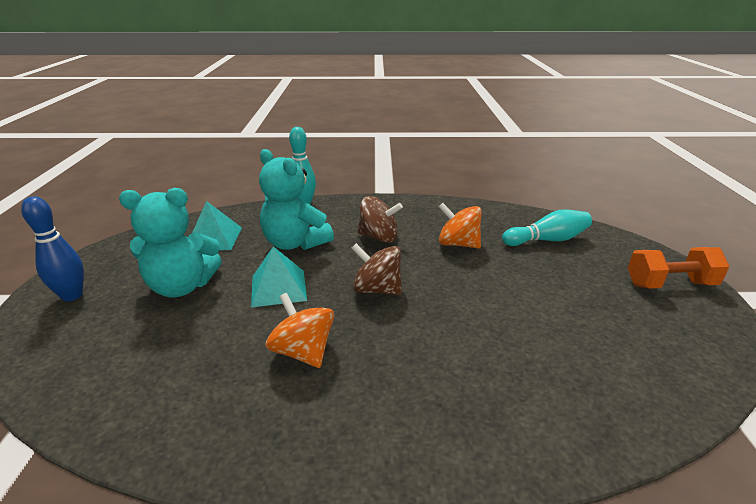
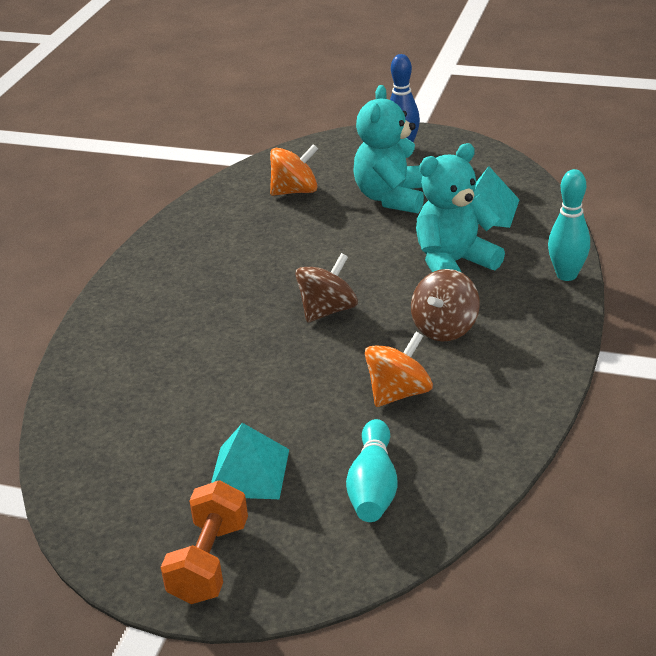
camera: 110 degrees right, 5 degrees up
turquoise pyramid [251,246,307,308] -> turquoise pyramid moved to [211,423,289,499]
orange spinning top [265,293,334,368] -> orange spinning top moved to [270,144,318,196]

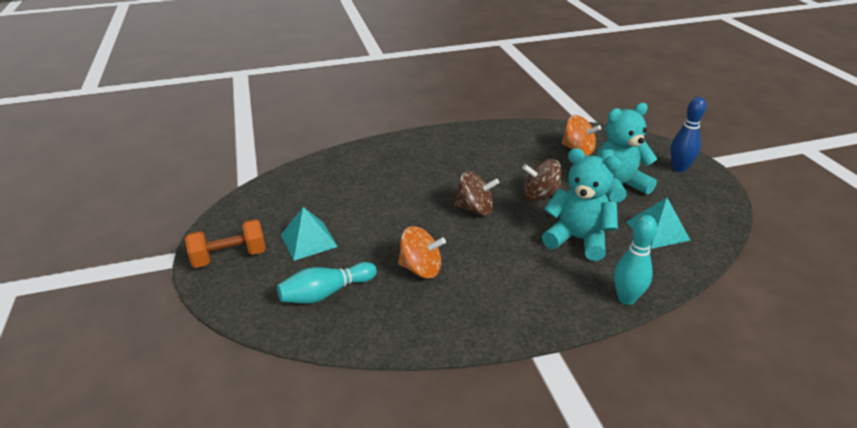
camera: 55 degrees right, 0 degrees up
brown spinning top [411,269,480,341] -> brown spinning top moved to [522,159,562,201]

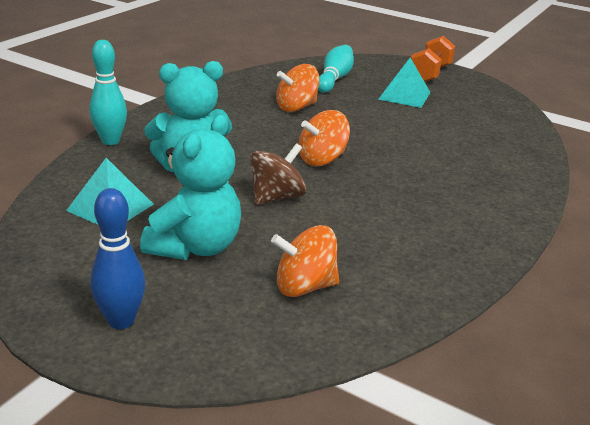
camera: 135 degrees right, 5 degrees down
brown spinning top [455,171,499,216] -> orange spinning top [299,110,350,166]

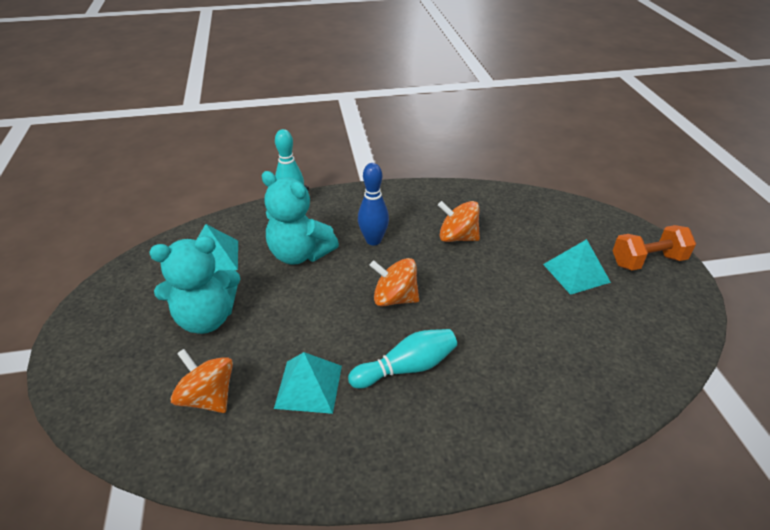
camera: 50 degrees right, 10 degrees up
blue bowling pin [90,188,146,329] -> blue bowling pin moved to [358,163,389,245]
brown spinning top [250,143,307,205] -> none
turquoise bowling pin [318,45,354,93] -> turquoise bowling pin moved to [348,329,457,389]
none -> turquoise pyramid [274,352,342,414]

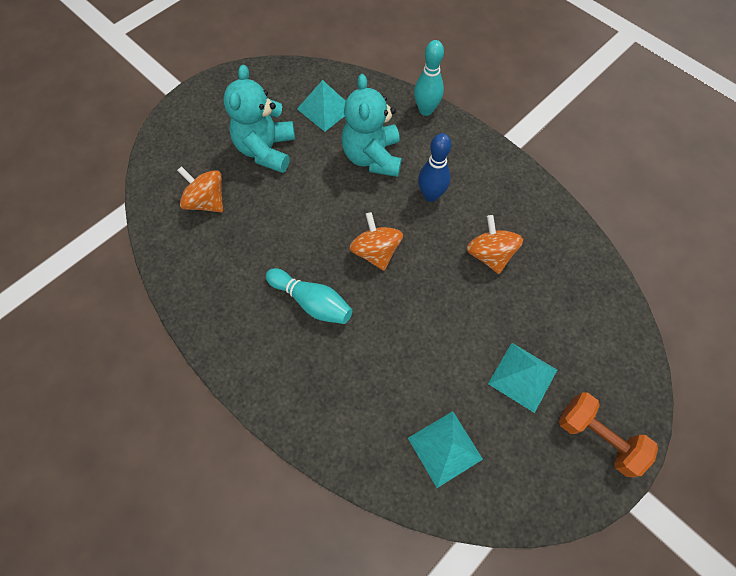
camera: 55 degrees right, 25 degrees up
turquoise teddy bear [150,236,240,334] -> turquoise teddy bear turned 60 degrees clockwise [223,65,295,173]
orange spinning top [170,349,233,413] -> orange spinning top turned 60 degrees counterclockwise [177,166,223,212]
turquoise pyramid [274,352,342,414] -> turquoise pyramid moved to [408,411,483,488]

